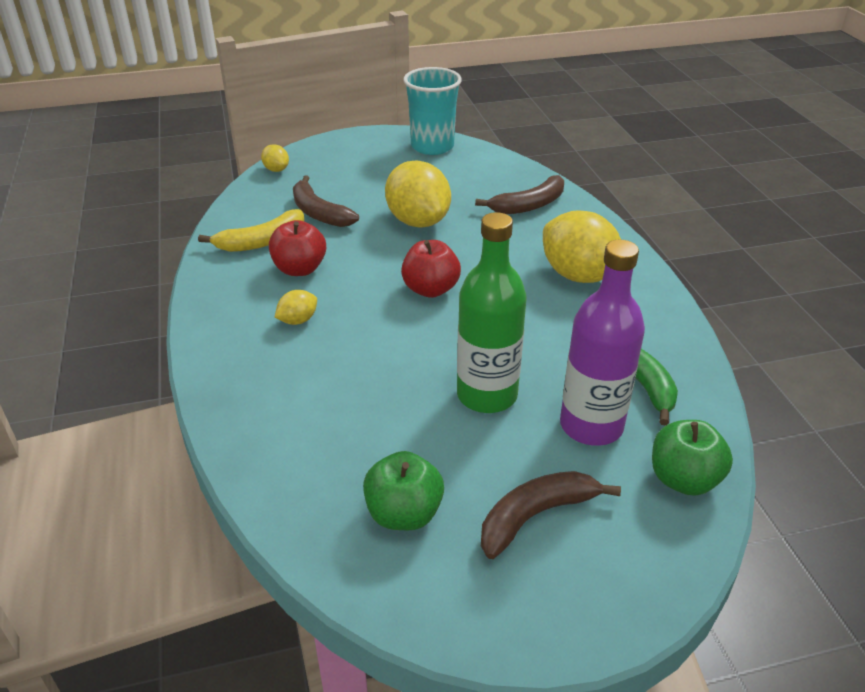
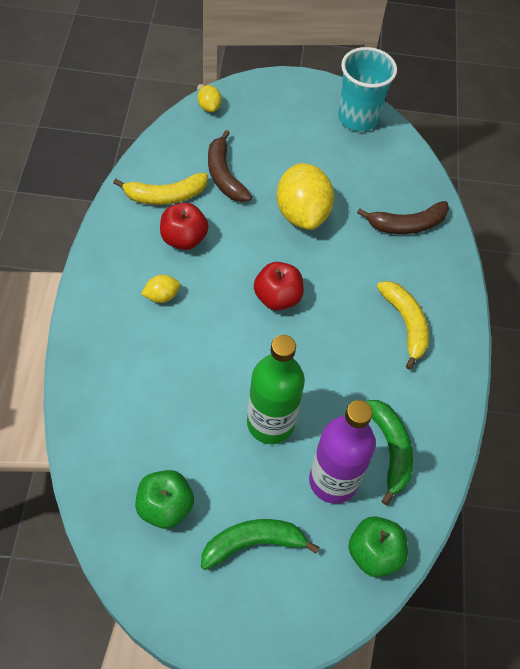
camera: 15 degrees right, 20 degrees up
brown banana [481,471,621,559] -> green banana [201,519,320,570]
yellow lemon [543,210,621,283] -> yellow banana [377,281,429,370]

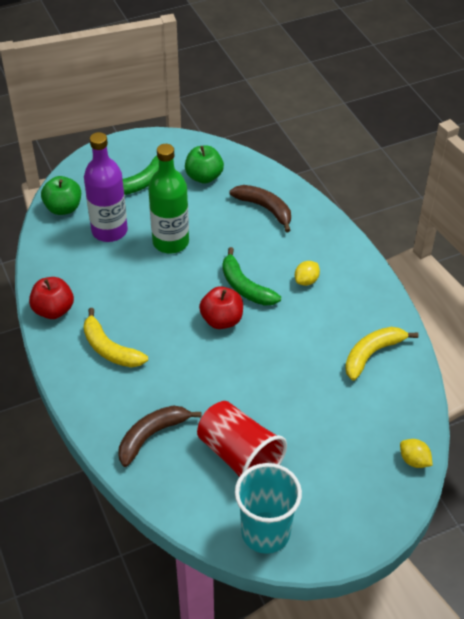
camera: 155 degrees right, 10 degrees down
red apple [160,203,209,250] -> red apple moved to [29,277,74,319]
brown banana [208,130,252,202] -> brown banana moved to [229,185,291,233]
yellow lemon [277,163,334,230] -> none
green banana [366,400,413,505] -> green banana moved to [223,247,281,306]
none -> red cup [197,401,287,477]

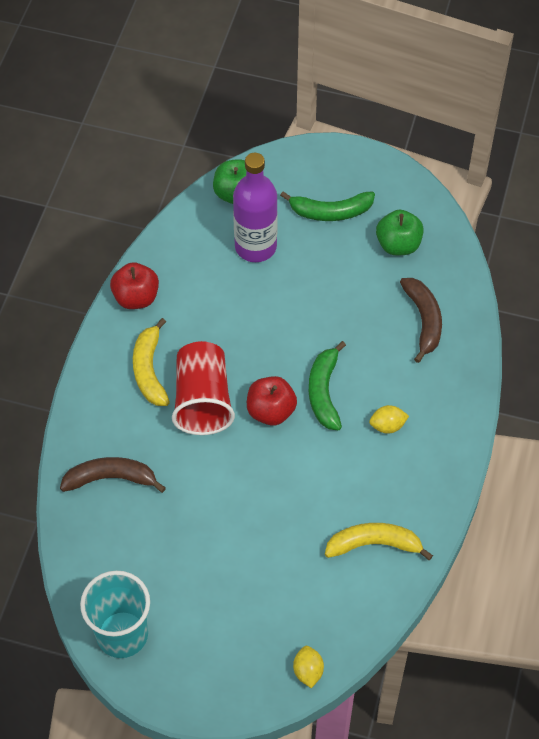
camera: 40 degrees right, 10 degrees up
green bottle [148,144,189,254] -> none
red cup [197,401,287,477] -> red cup moved to [172,341,235,435]

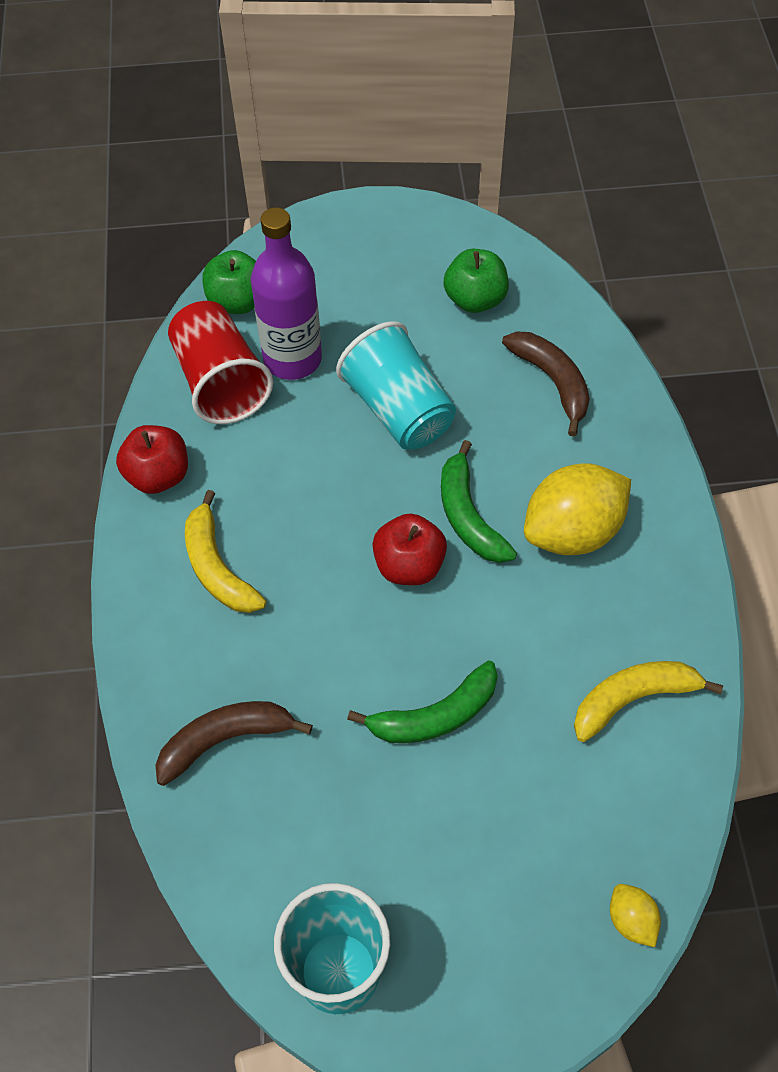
camera: 20 degrees left, 0 degrees up
red cup [172,341,235,435] -> red cup moved to [168,301,273,424]
green banana [280,191,375,221] -> green banana moved to [347,660,498,743]
yellow lemon [369,405,409,434] -> yellow lemon [524,463,631,555], size x2.17
none -> turquoise cup [336,321,456,450]

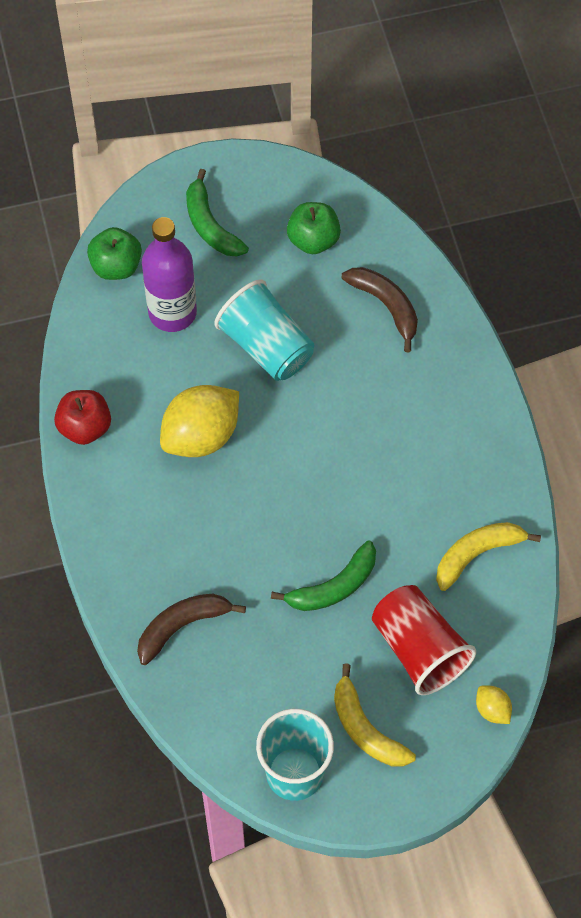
camera: 10 degrees left, 5 degrees up
red cup [168,301,273,424] -> red cup moved to [372,585,476,695]
yellow banana [185,490,266,613] -> yellow banana moved to [334,663,416,766]
red apple [372,513,447,585] -> none
green banana [441,440,517,563] -> green banana moved to [186,169,249,257]
yellow lemon [524,463,631,555] -> yellow lemon moved to [160,385,239,457]

